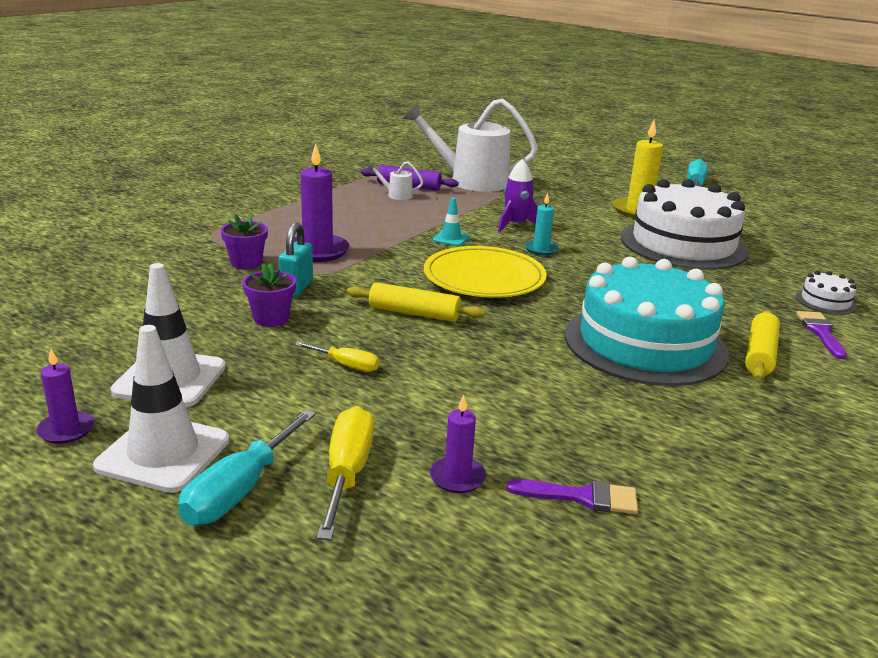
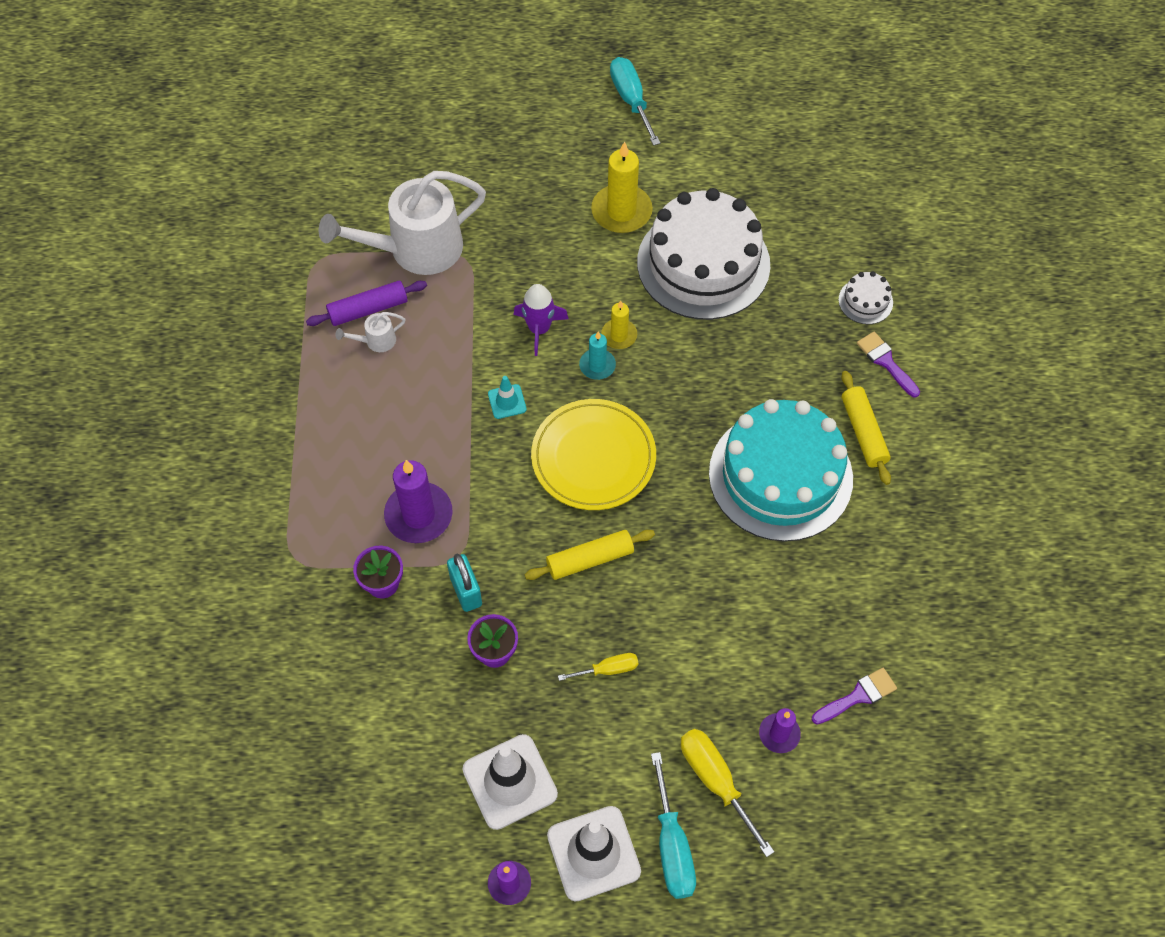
camera: 35 degrees left, 35 degrees up
none -> yellow candle [601,301,637,349]

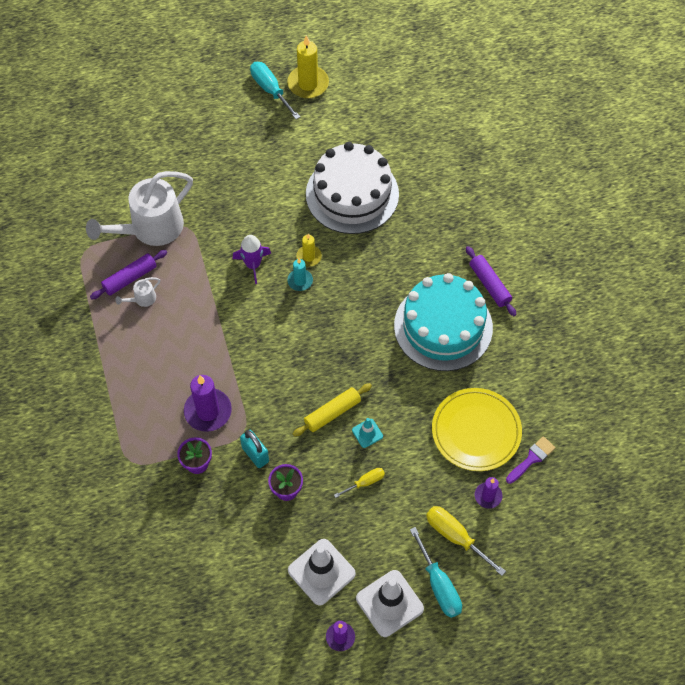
camera: 15 degrees left, 0 degrees up
turquoise traffic cone [488,376,527,419] -> turquoise traffic cone moved to [352,418,383,448]
yellow plate [531,399,656,510] -> yellow plate moved to [432,388,522,471]
yellow candle [591,141,653,233] -> yellow candle moved to [287,35,329,98]
white cake [838,272,893,324] -> none
yellow rolling pin [841,371,891,485] -> purple rolling pin [466,246,517,316]
purple brush [857,332,920,397] -> none

